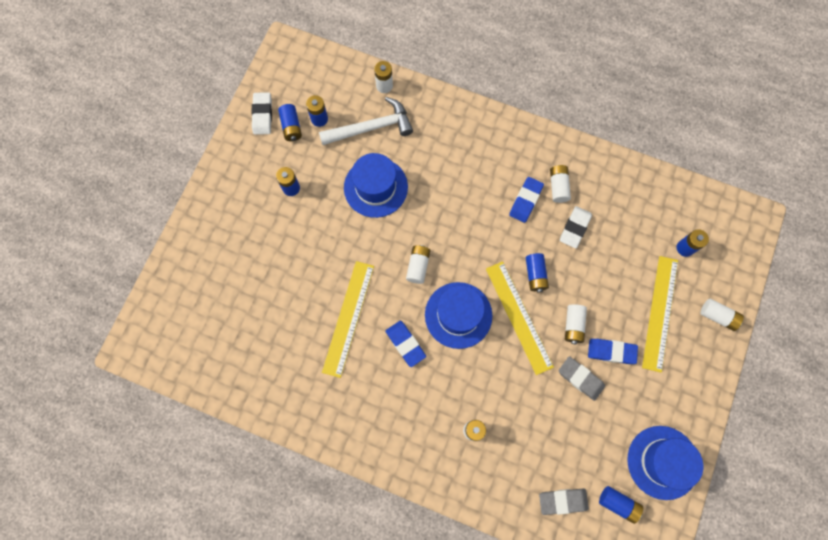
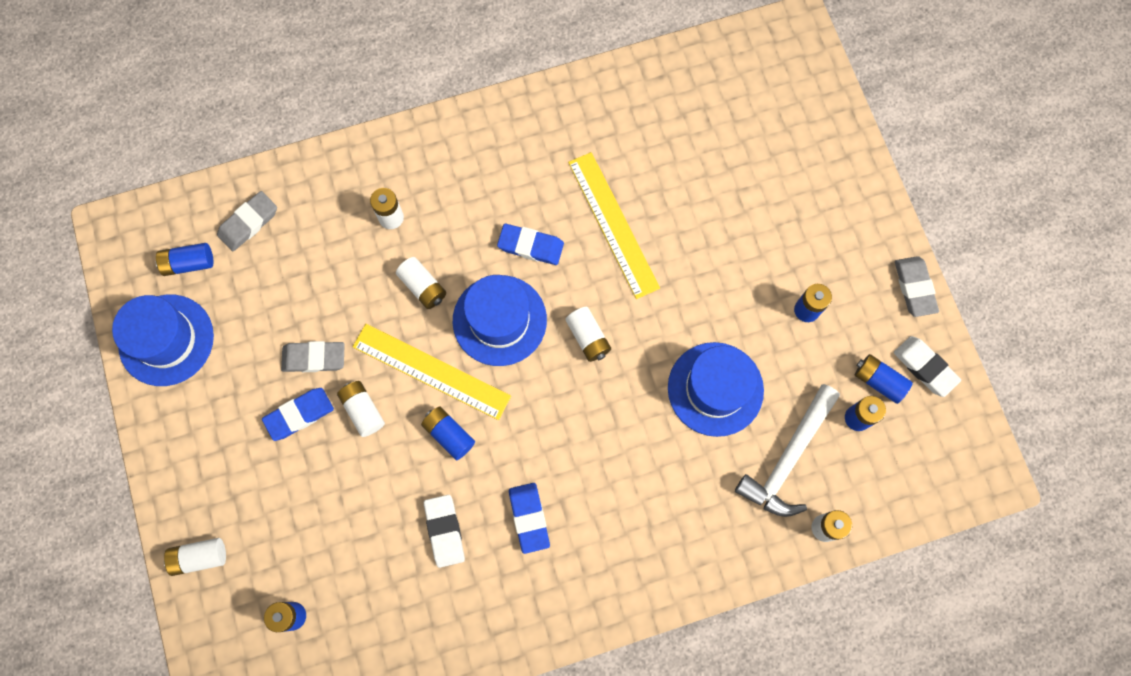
camera: 140 degrees right, 0 degrees up
white battery [550,165,571,203] -> white battery moved to [396,257,446,309]
yellow ruler [642,256,678,373] -> none
none -> grey eraser [895,256,939,317]

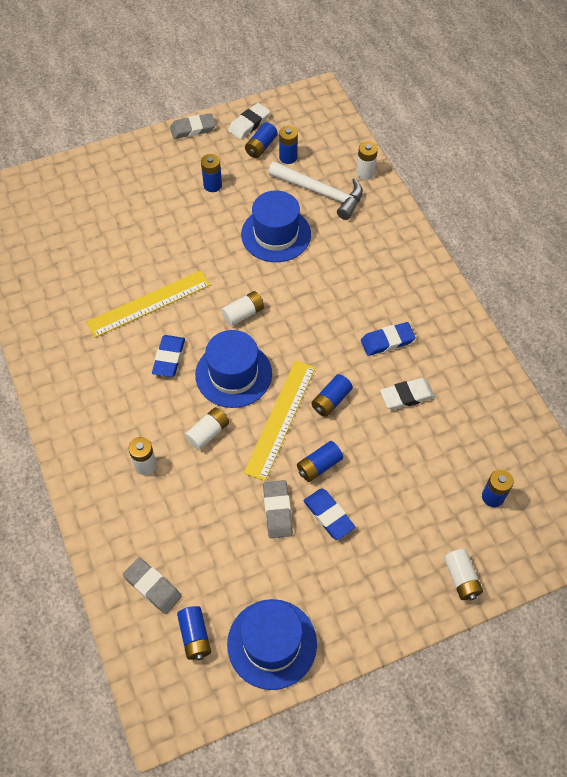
camera: 95 degrees left, 15 degrees down
white battery [337,381,385,437] -> blue battery [297,441,343,482]

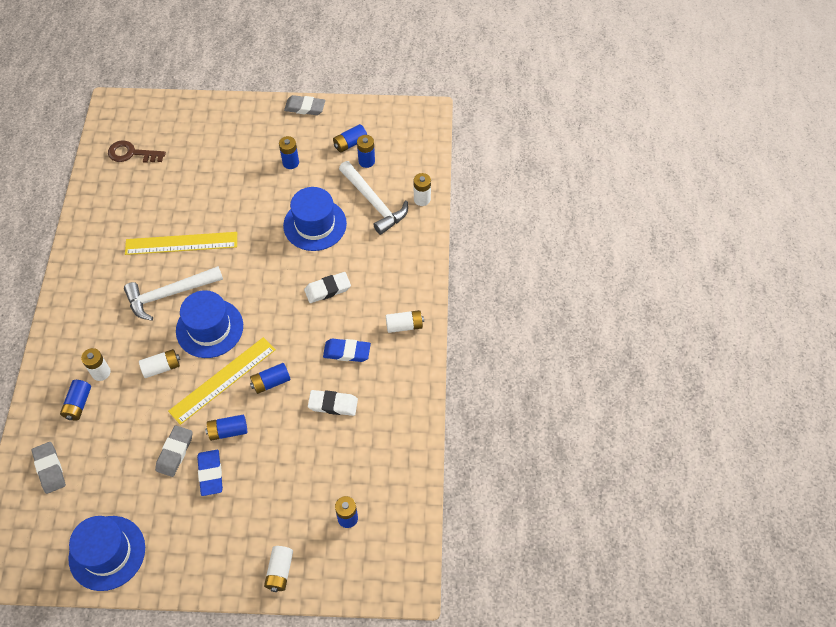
camera: 25 degrees right, 0 degrees up
blue eraser [152,335,185,377] -> white hammer [124,266,223,321]
blue battery [177,606,211,660] -> blue battery moved to [60,380,91,421]
white battery [221,291,264,326] -> white battery moved to [386,310,424,333]
white eraser [228,103,270,139] -> white eraser moved to [304,272,351,303]
none -> brown key [108,140,166,163]

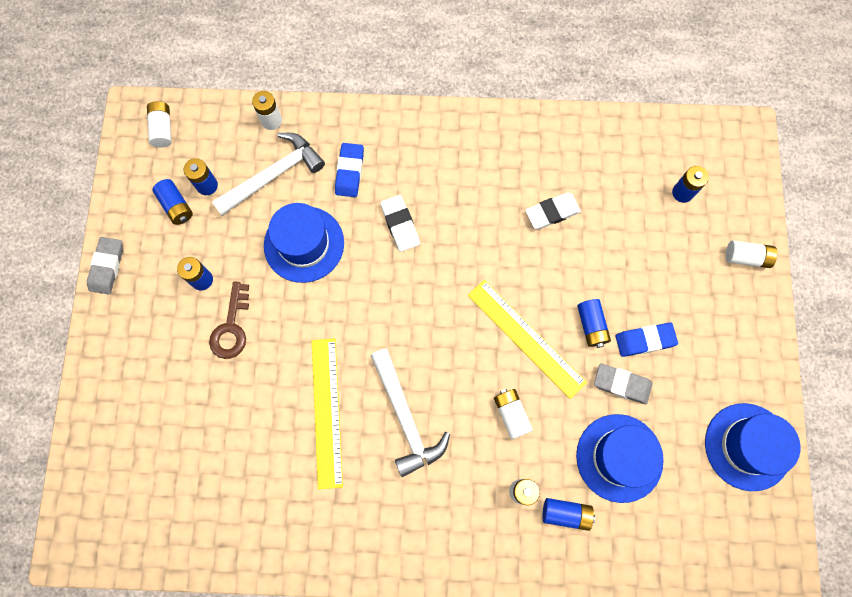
camera: 90 degrees left, 15 degrees up
grey eraser [32,442,66,494] -> none
brown key [108,140,166,163] -> brown key moved to [209,281,249,359]
blue hat [176,290,243,358] -> blue hat moved to [576,414,663,503]
blue battery [250,363,291,394] -> none
white eraser [308,390,358,416] -> white eraser turned 60 degrees clockwise [525,193,581,229]
blue eraser [323,339,371,362] -> blue eraser moved to [335,143,364,197]
white battery [386,310,424,333] -> white battery moved to [147,101,172,148]

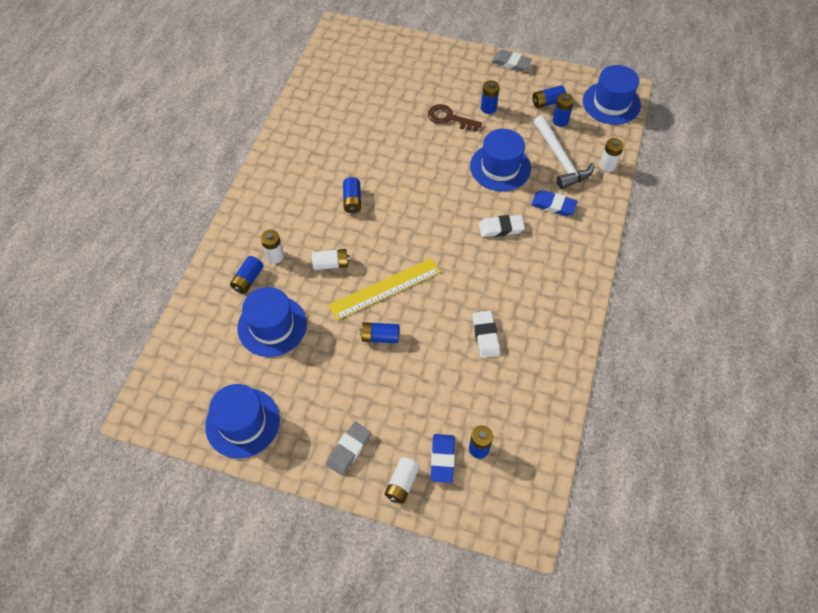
camera: 105 degrees right, 15 degrees down
white battery [147,101,172,148] -> blue hat [583,65,641,125]
yellow ruler [312,338,343,490] -> none
white hammer [370,348,450,477] -> blue battery [343,177,361,213]
grey eraser [594,363,652,404] -> grey eraser moved to [326,422,371,476]
blue eraser [615,323,678,357] -> blue eraser moved to [431,434,455,483]

